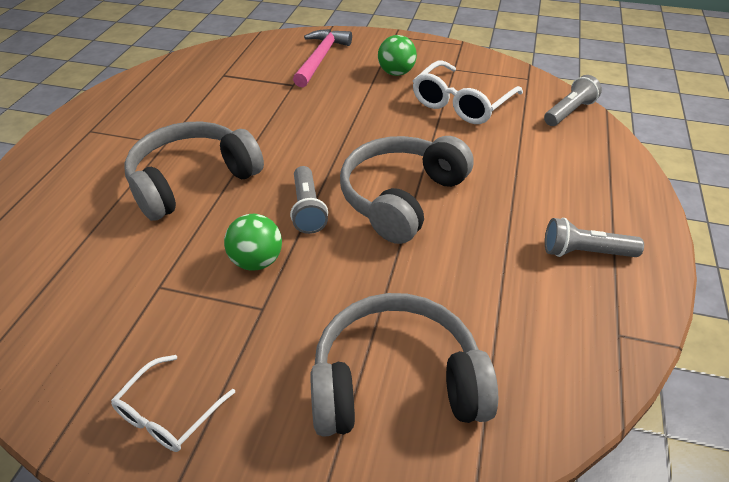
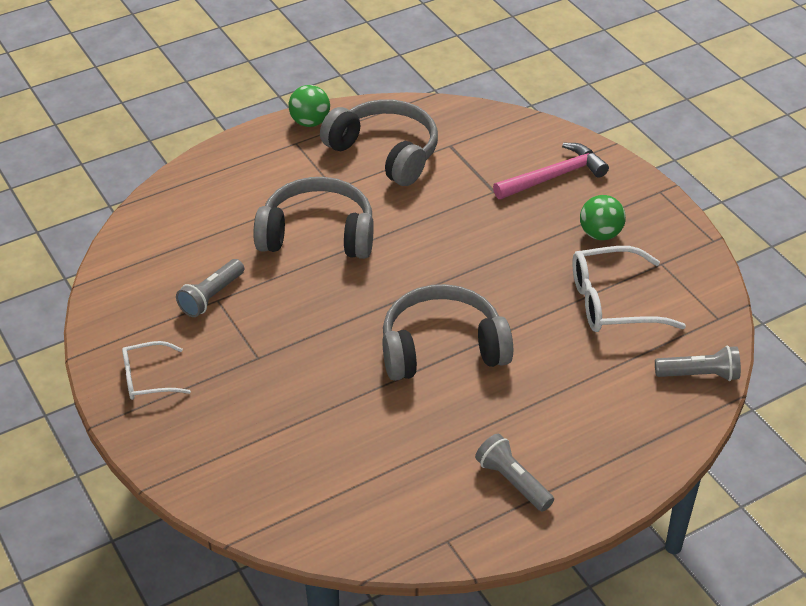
camera: 45 degrees right, 0 degrees up
green ball [224,214,282,271] -> green ball moved to [288,85,330,127]
grey flashlight [290,166,328,234] -> grey flashlight moved to [176,259,244,317]
grey headphones [310,293,498,437] -> grey headphones moved to [320,99,438,186]

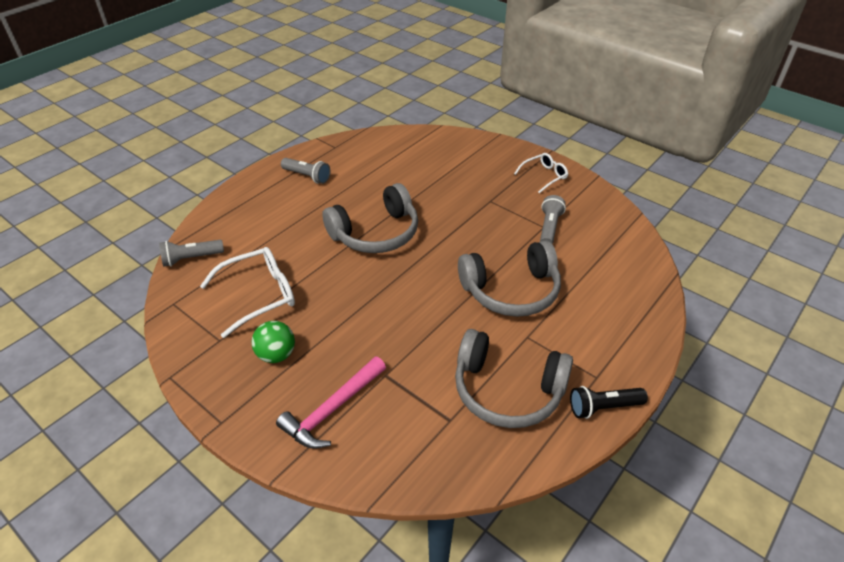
camera: 160 degrees right, 0 degrees up
green ball [288,85,330,127] -> black flashlight [570,386,648,419]

